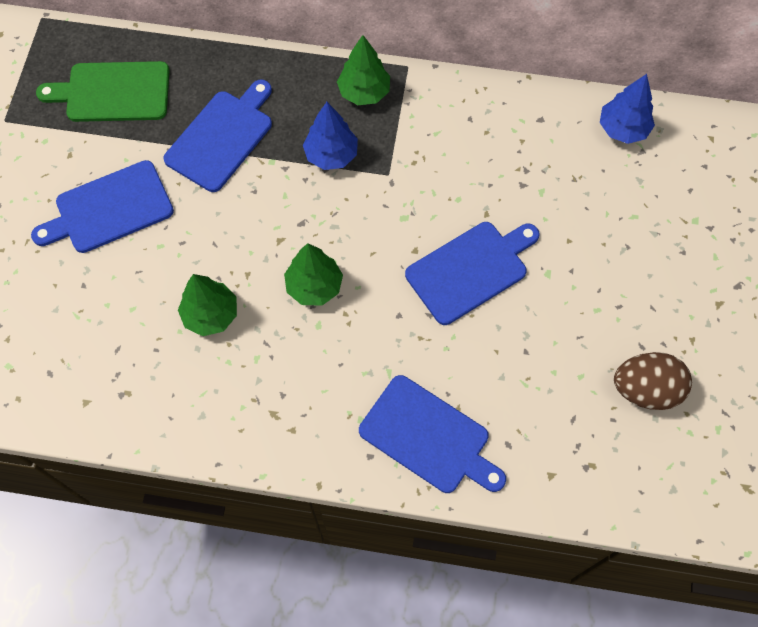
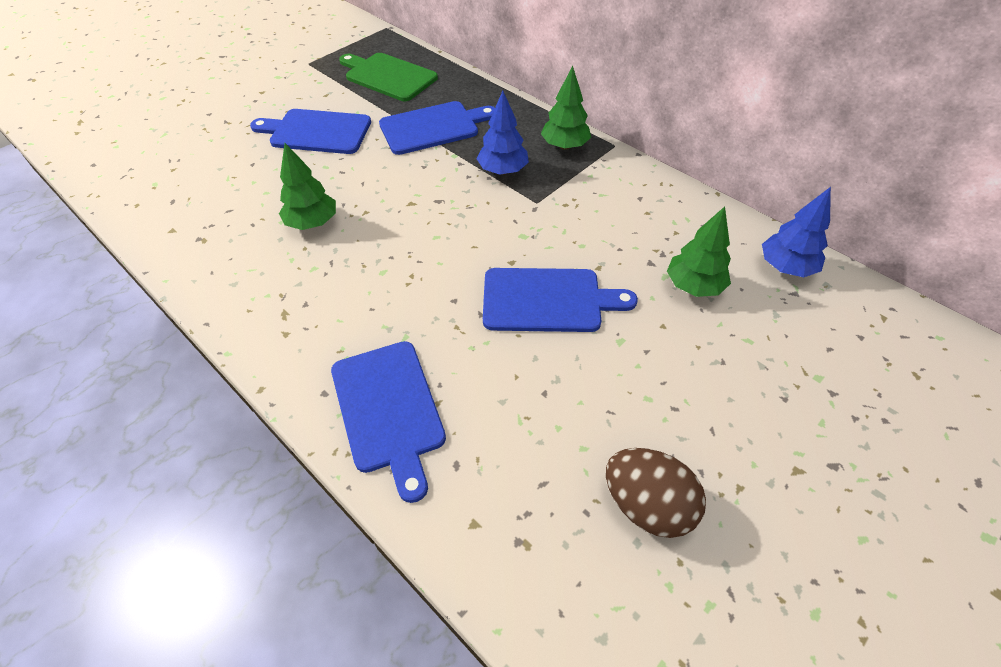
camera: 35 degrees right, 15 degrees down
green tree [284,243,343,305] -> green tree moved to [667,206,731,297]

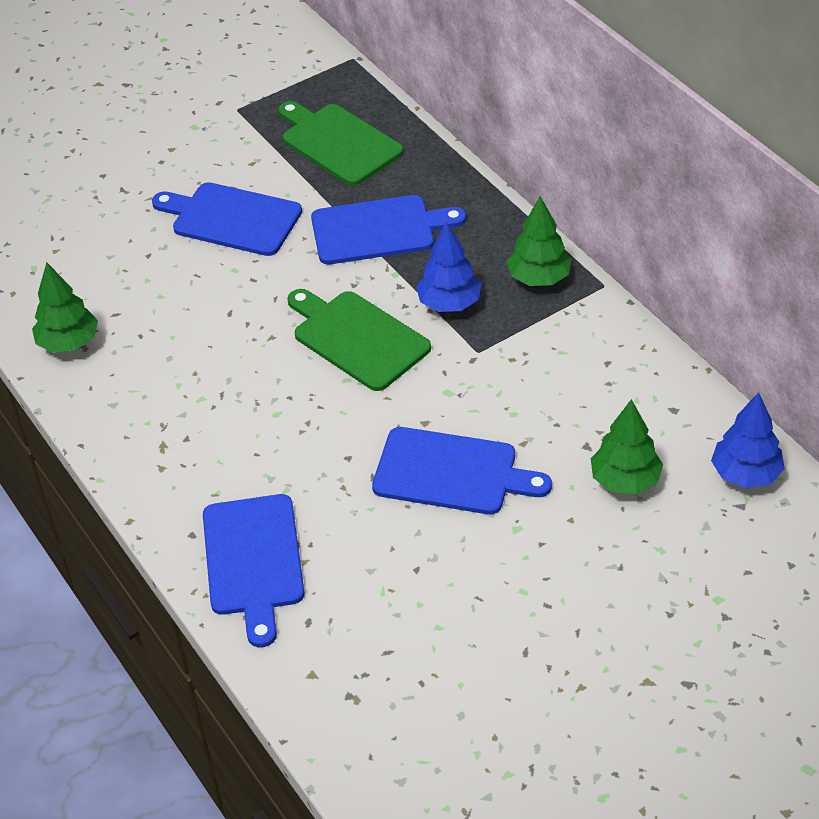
camera: 15 degrees right, 5 degrees down
green tree [279,143,336,230] -> green tree moved to [32,262,98,353]
brown egg [606,448,706,538] -> none
none -> green cutting board [287,289,431,391]

